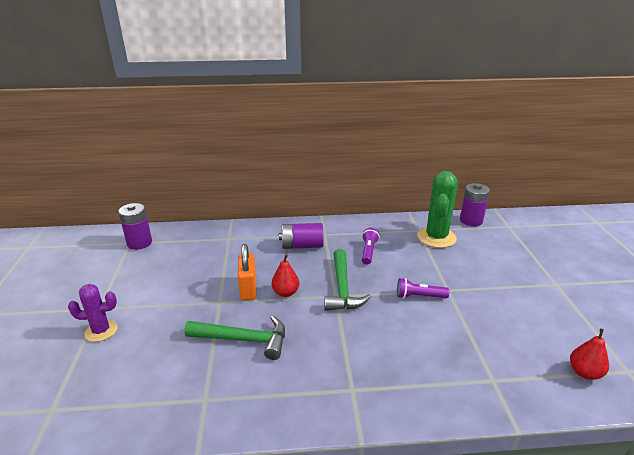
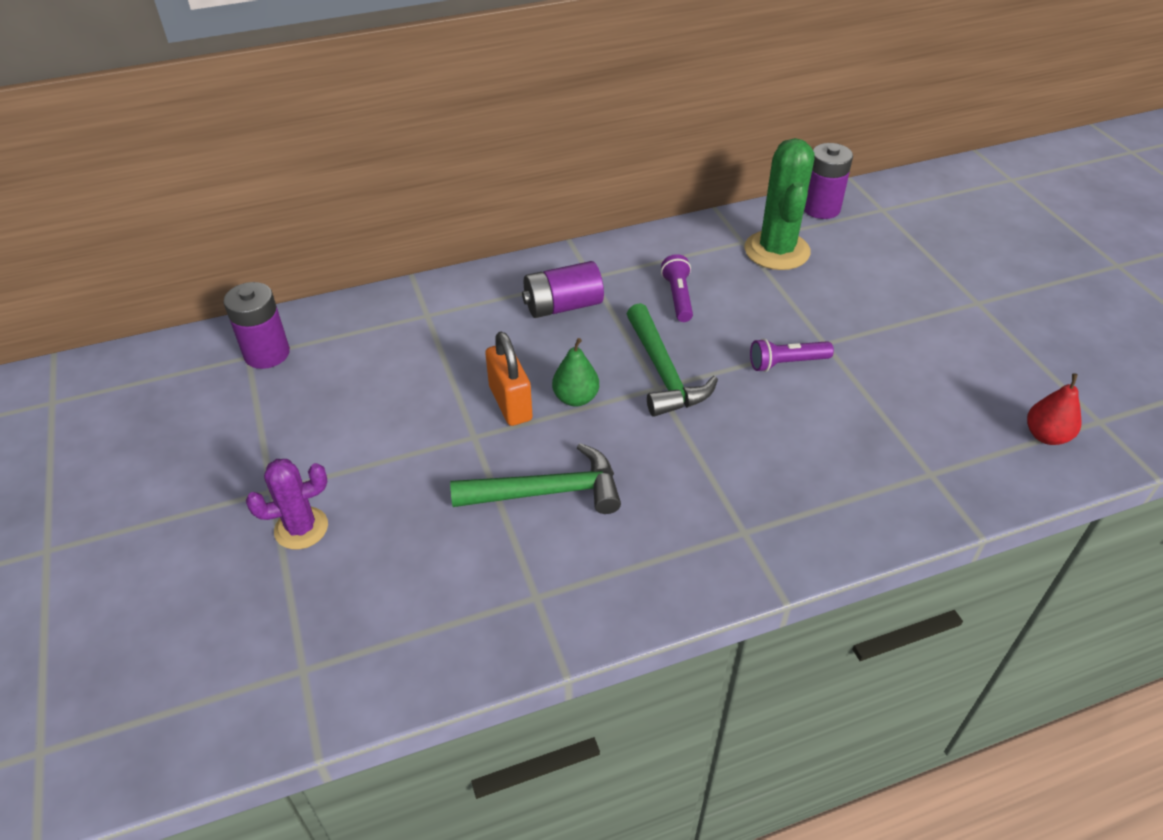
camera: 15 degrees left, 15 degrees up
red pear [272,254,300,297] -> green pear [552,338,599,407]

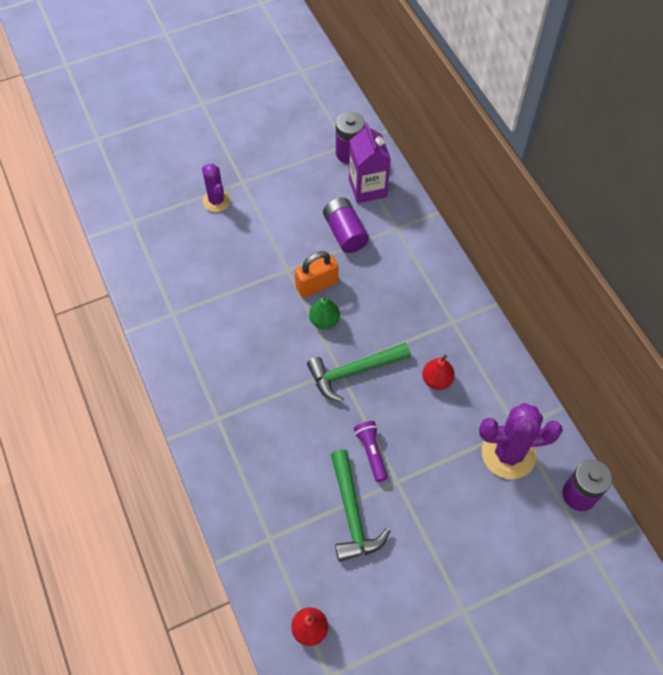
camera: 85 degrees right, 15 degrees up
green hammer [450,443,621,514] -> green hammer moved to [331,450,390,562]
purple battery [522,261,604,318] -> purple battery moved to [323,198,369,253]
purple flashlight [661,254,693,322] -> red pear [422,354,455,390]
green cactus [744,138,815,270] -> purple cactus [479,403,563,479]
none -> purple carton [349,122,391,203]

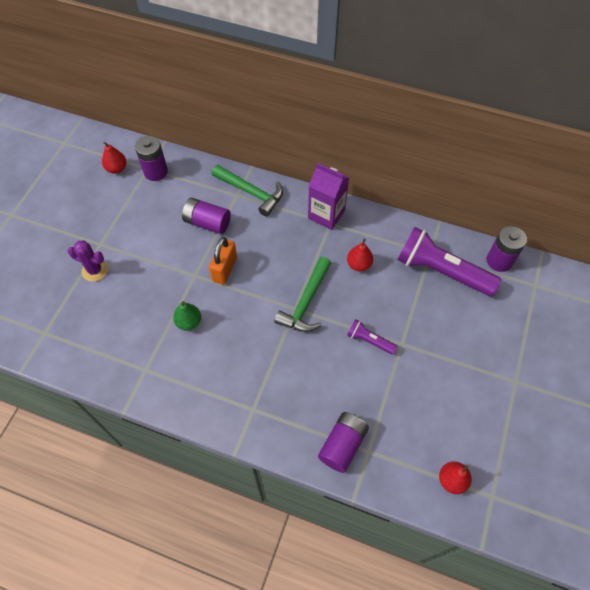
camera: 45 degrees left, 0 degrees up
green pear [309,296,340,329] -> green pear moved to [173,301,201,331]
green hammer [331,450,390,562] -> green hammer moved to [212,165,283,217]
purple carton [349,122,391,203] -> purple carton moved to [308,163,349,230]
purple cactus [479,403,563,479] -> purple flashlight [398,227,501,296]
none -> red pear [102,142,126,174]
none -> purple battery [318,412,369,473]

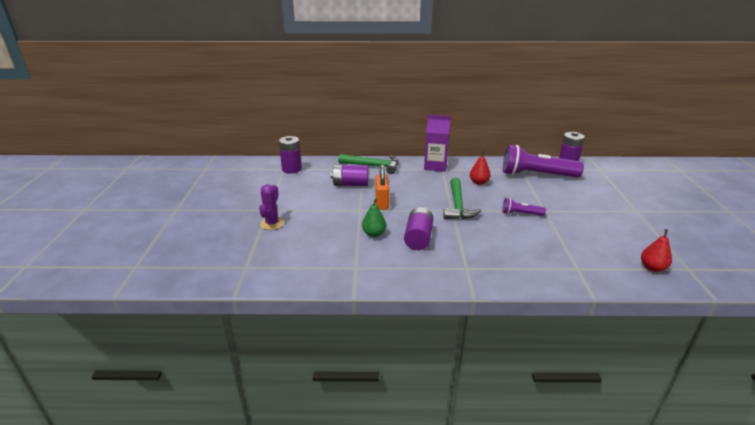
camera: 20 degrees left, 30 degrees down
purple cactus [67,240,108,282] -> purple cactus turned 75 degrees counterclockwise [259,184,284,230]
red pear [102,142,126,174] -> none
purple battery [318,412,369,473] -> purple battery moved to [404,207,433,250]

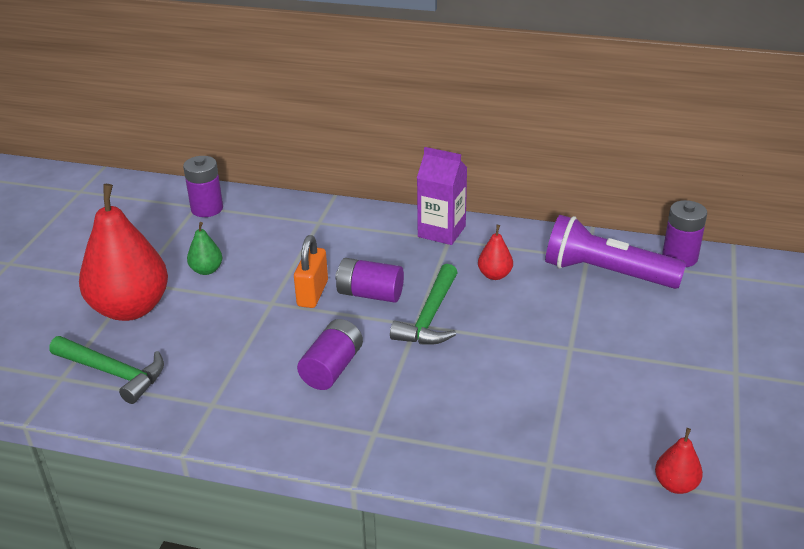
camera: 15 degrees right, 5 degrees up
purple cactus [259,184,284,230] -> red pear [79,184,168,321]
purple battery [331,165,369,186] -> purple battery moved to [335,258,404,303]
green hammer [338,154,399,174] -> green hammer moved to [49,336,164,404]
green pear [362,198,386,237] -> green pear moved to [187,222,222,275]
purple flashlight [502,198,546,216] -> none

